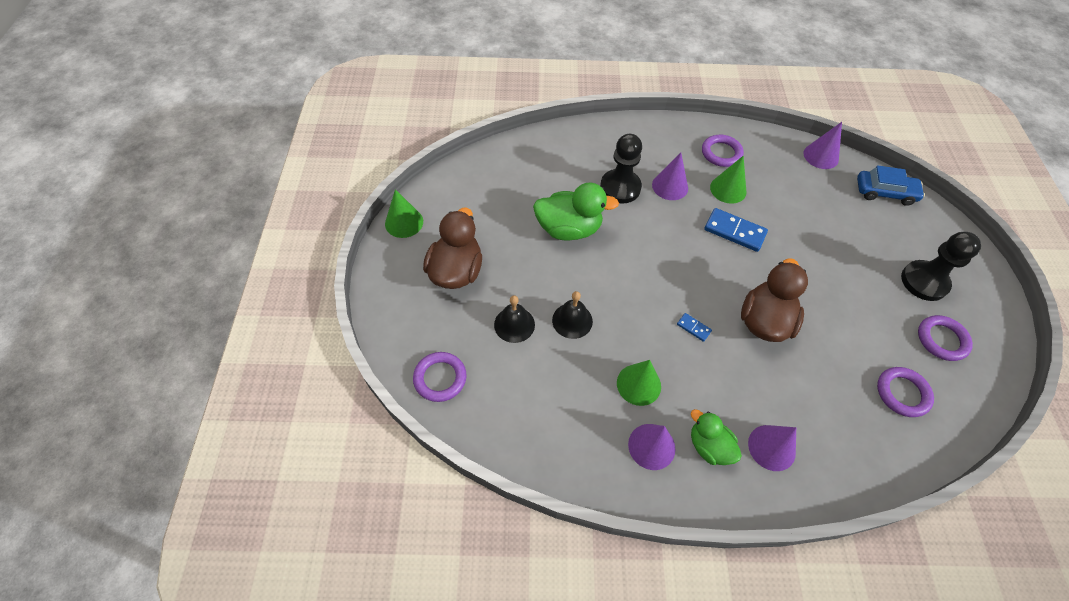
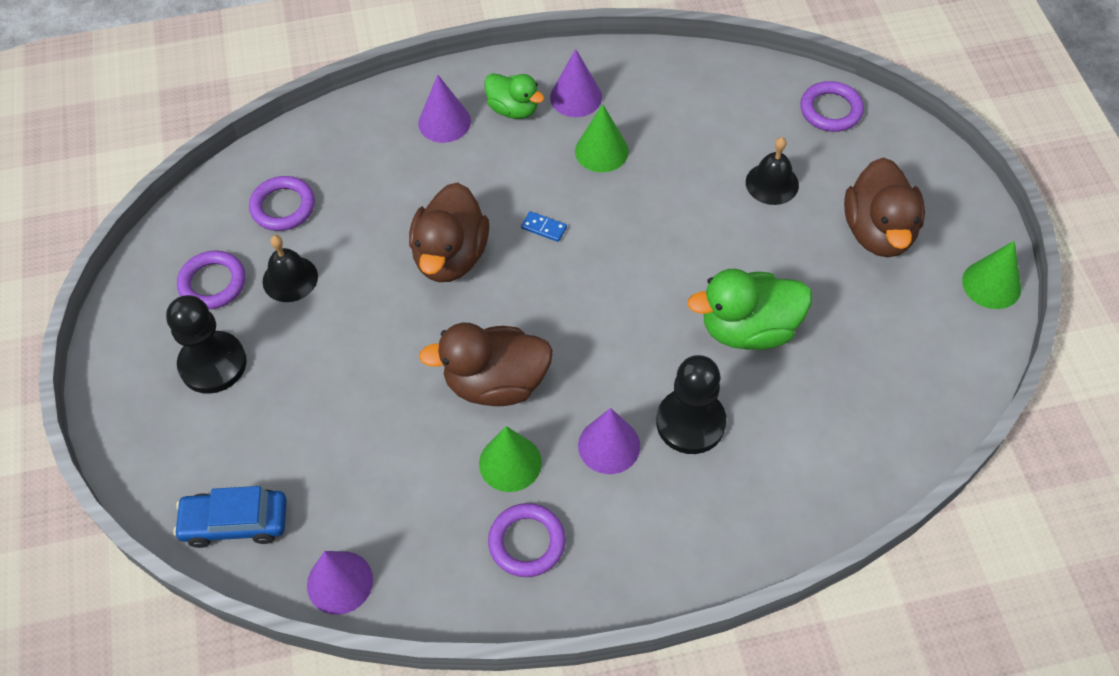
camera: 170 degrees right, 0 degrees up
black bell [552,291,593,339] -> black bell moved to [263,235,318,302]
blue domino [704,208,768,252] -> brown duck [419,323,553,406]

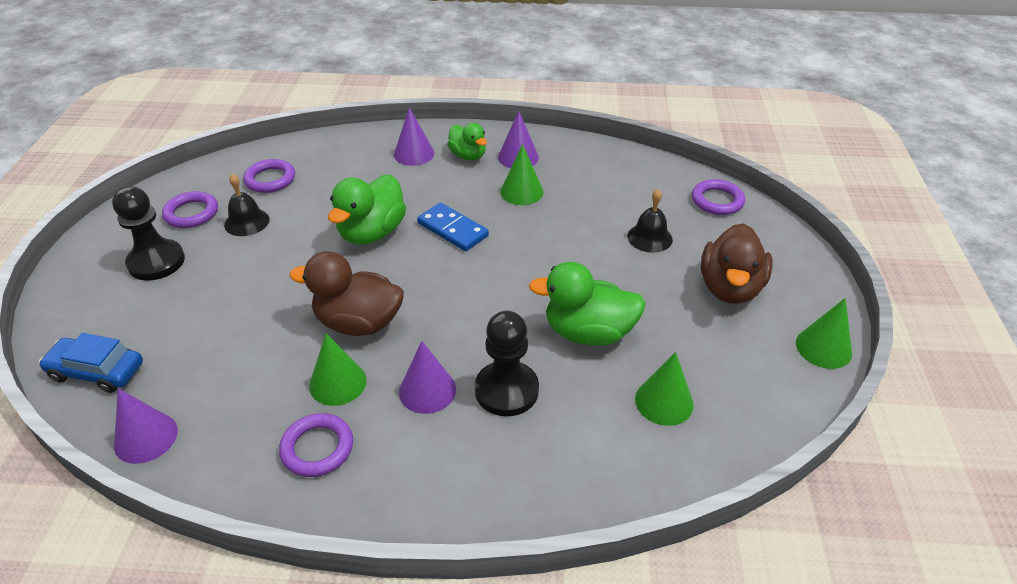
camera: 15 degrees right, 15 degrees down
brown duck [409,182,489,282] -> green duck [328,174,406,245]
blue domino [521,211,567,242] -> blue domino [417,203,489,251], size x1.99
none -> green cone [635,352,694,426]

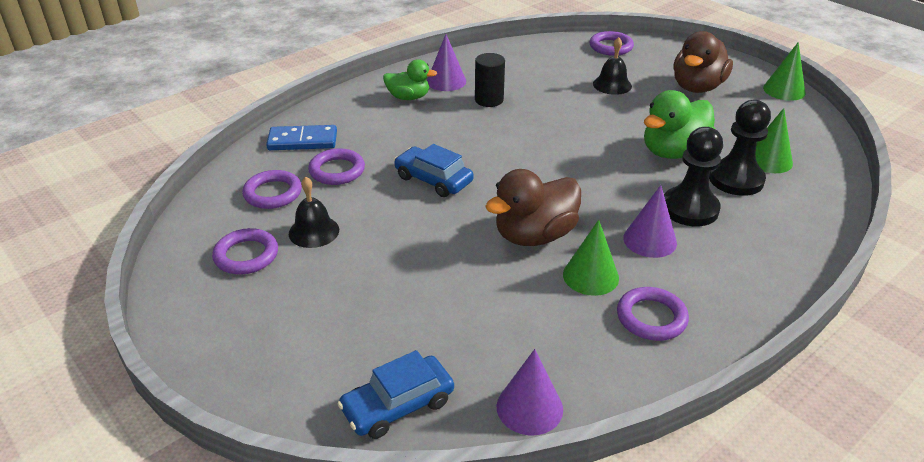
camera: 45 degrees left, 5 degrees down
black pawn [112,186,185,281] -> black pawn moved to [709,100,771,196]
green duck [328,174,406,245] -> blue car [394,144,473,197]
purple cone [394,107,434,166] -> none
blue domino [417,203,489,251] -> blue domino moved to [266,125,337,150]
green cone [500,144,544,205] -> black cylinder [475,53,505,107]
brown duck [701,223,773,304] -> brown duck turned 60 degrees clockwise [673,31,733,93]
none -> purple ring [308,148,365,185]

